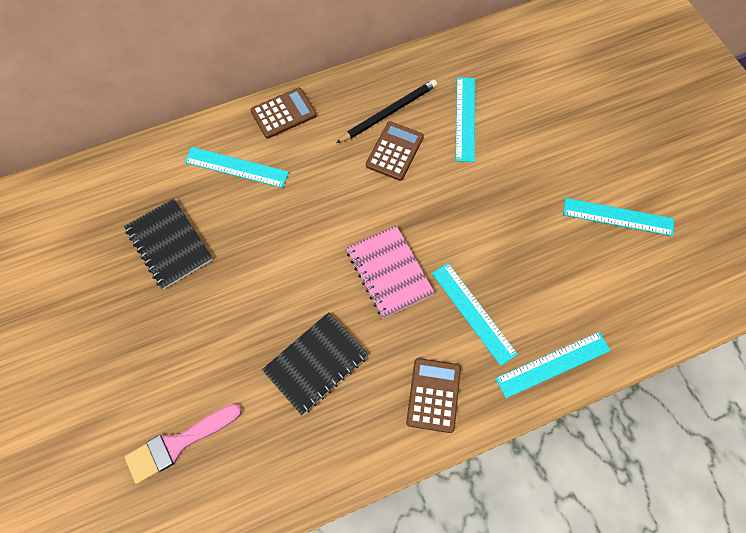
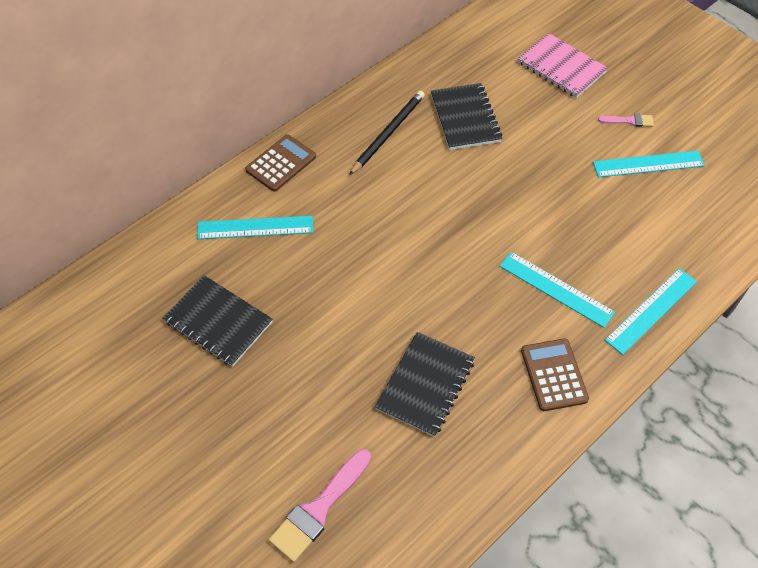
camera: 20 degrees left, 10 degrees down
pink notebook [346,225,435,319] -> pink notebook moved to [518,33,608,98]
brown calculator [366,121,424,181] -> none
turquoise ruler [455,77,475,162] -> black notebook [431,83,502,150]
none -> pink brush [598,114,654,127]

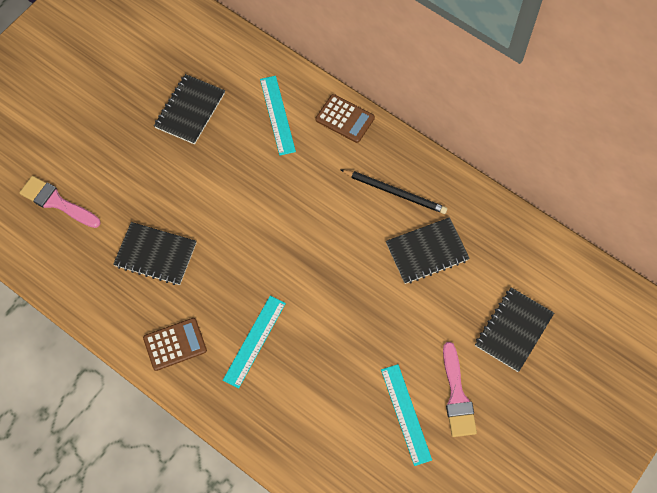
camera: 80 degrees right, 10 degrees up
pink notebook [518,33,608,98] -> black notebook [475,287,554,372]
pink brush [598,114,654,127] -> pink brush [443,342,477,437], size x1.85
turquoise ruler [605,268,697,355] -> none

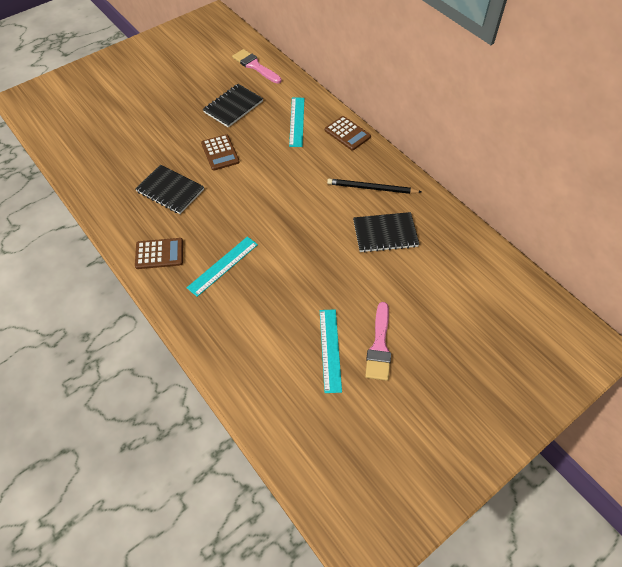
camera: 15 degrees right, 10 degrees down
pink brush [19,176,101,228] -> pink brush moved to [232,49,282,84]
black pencil [340,169,447,214] -> black pencil turned 150 degrees clockwise [327,179,421,194]
black notebook [475,287,554,372] -> none
none -> brown calculator [201,134,240,170]

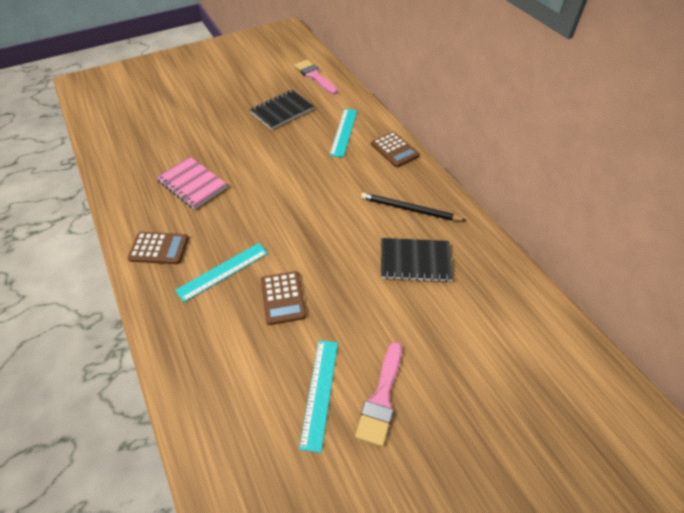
camera: 10 degrees right, 5 degrees down
black notebook [135,165,204,214] -> pink notebook [156,157,228,209]
brown calculator [201,134,240,170] -> brown calculator moved to [261,271,306,325]

